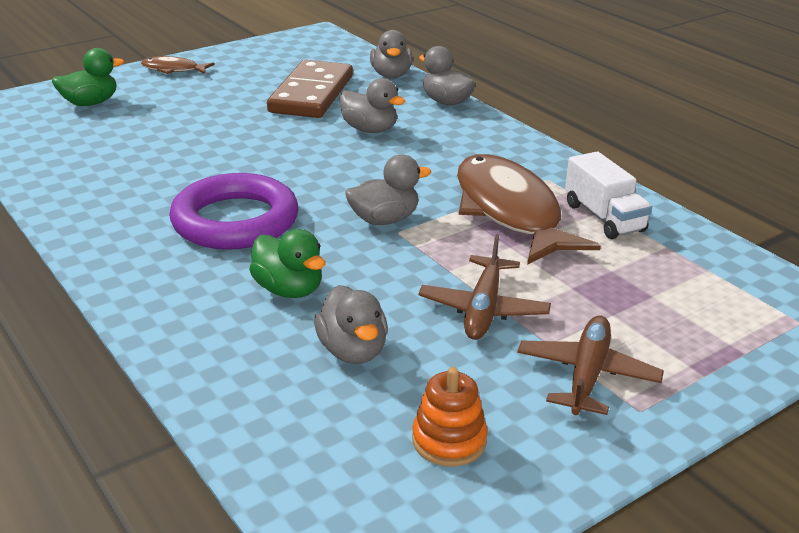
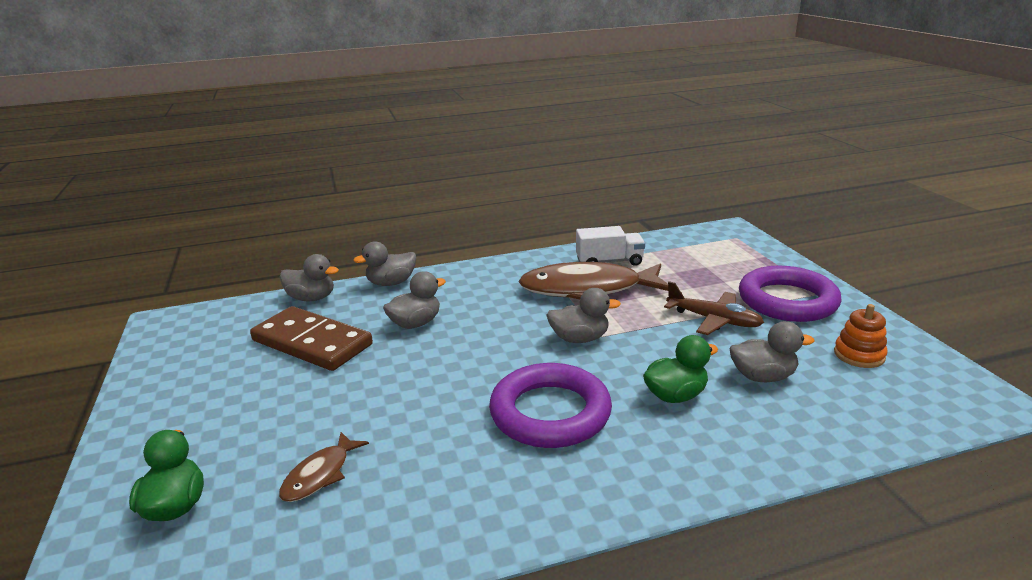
camera: 70 degrees left, 5 degrees down
brown fish [141,56,215,74] -> brown fish moved to [279,432,369,502]
grey duck [345,154,431,225] -> grey duck turned 90 degrees clockwise [546,288,621,343]
brown plane [517,316,664,415] -> purple ring [739,266,842,322]

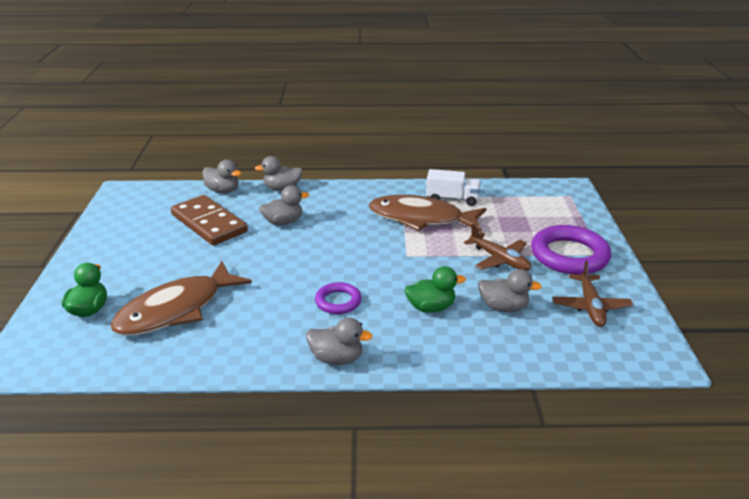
camera: 15 degrees right, 5 degrees up
brown fish [279,432,369,502] -> brown fish [110,261,252,335], size x2.13
purple ring [489,363,612,448] -> purple ring [315,282,362,314], size x0.54
grey duck [546,288,621,343] -> grey duck moved to [306,317,373,365]
orange stacking toy [834,304,888,368] -> brown plane [552,260,633,327]

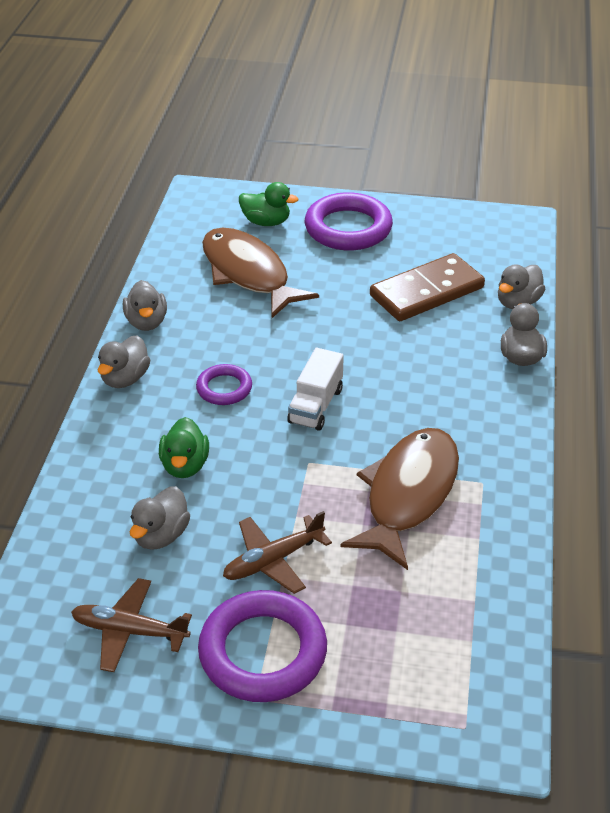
camera: 100 degrees right, 10 degrees up
grey duck [259,185,309,226] -> grey duck moved to [123,280,167,331]
white truck [426,169,481,206] -> white truck moved to [287,348,344,431]
none -> purple ring [305,192,393,251]

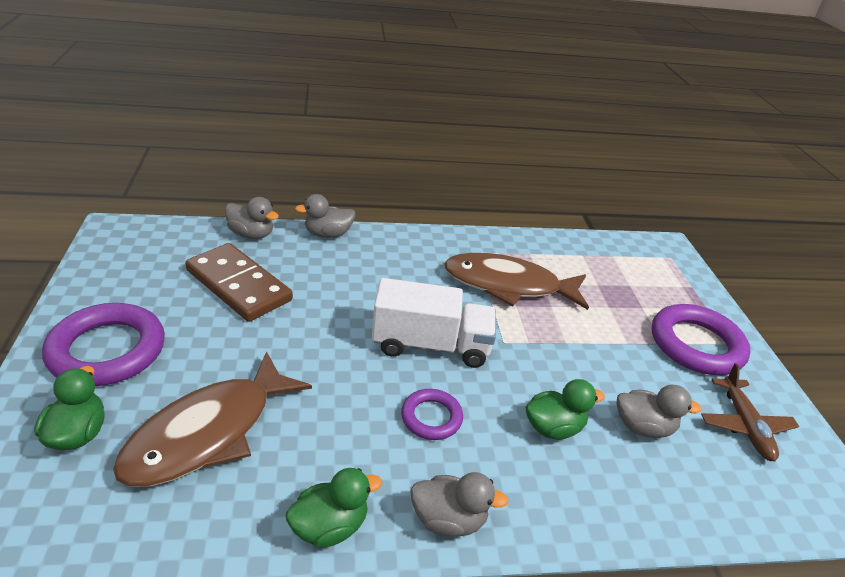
camera: 110 degrees left, 5 degrees down
grey duck [123,280,167,331] -> green duck [286,468,382,548]
brown plane [223,511,332,594] -> none
white truck [287,348,344,431] -> white truck [372,278,496,368], size x1.51

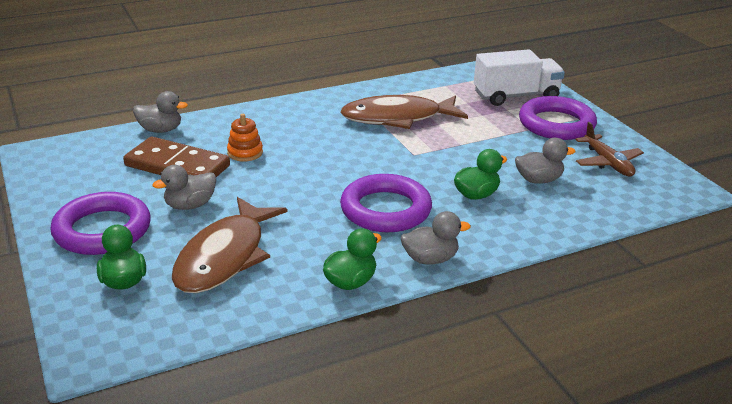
camera: 15 degrees left, 5 degrees down
grey duck [295,194,356,238] -> grey duck moved to [152,165,216,210]
white truck [372,278,496,368] -> white truck moved to [474,49,565,106]
purple ring [401,389,463,440] -> purple ring [340,174,432,232], size x1.84
none -> orange stacking toy [227,114,263,162]

